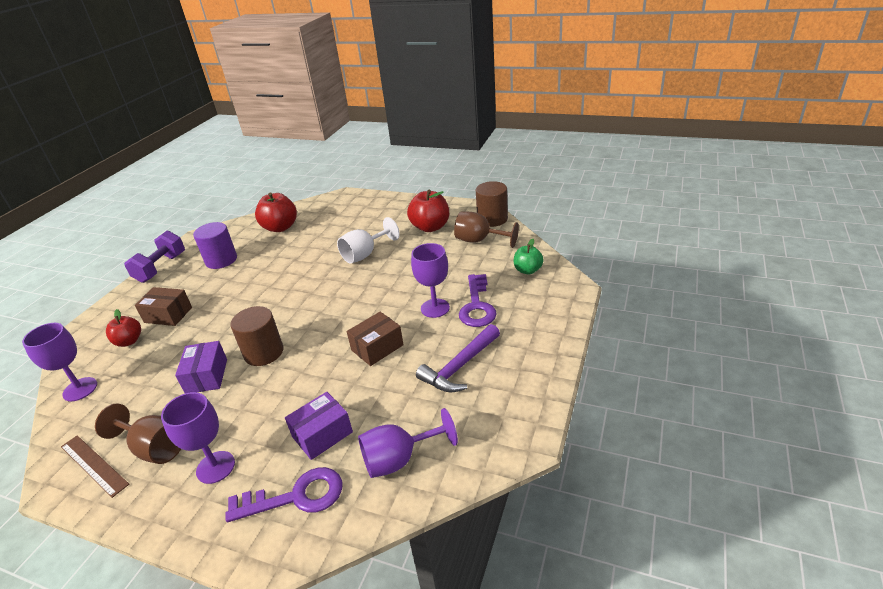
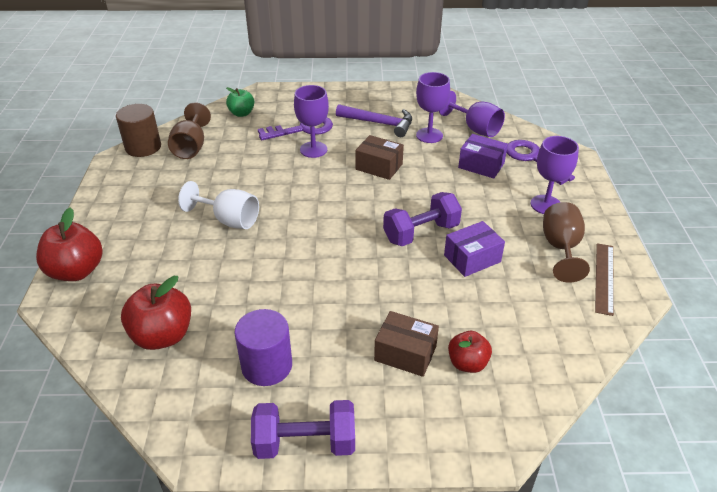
camera: 115 degrees left, 5 degrees up
purple goblet [22,323,97,401] -> purple goblet moved to [416,72,450,143]
brown box [135,287,192,326] -> brown box turned 60 degrees counterclockwise [374,311,439,377]
brown cylinder [230,306,283,366] -> purple dumbbell [383,192,462,246]
red apple [407,190,449,232] -> red apple moved to [36,207,103,281]

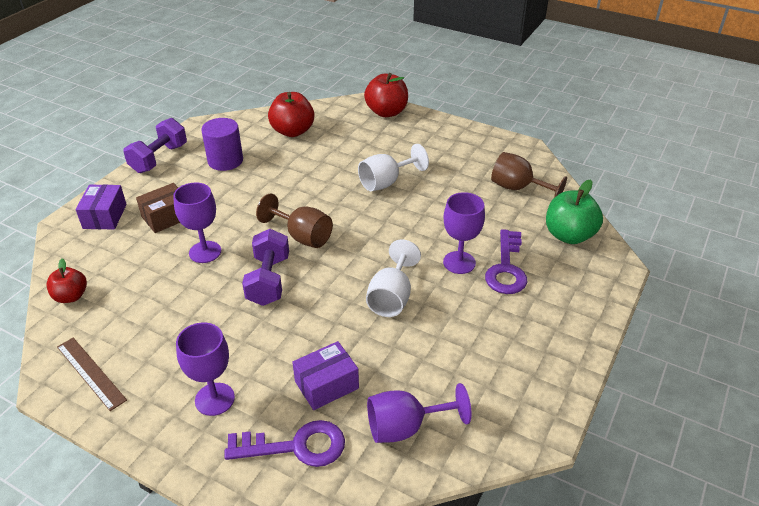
camera: 120 degrees right, 0 degrees up
brown cylinder [116,104,161,157] -> none
green apple [226,87,254,117] -> green apple [546,179,603,244], size x1.62
purple hammer [336,104,412,137] -> none
brown box [356,135,404,180] -> white goblet [366,240,421,317]
purple goblet [416,72,450,143] -> purple goblet moved to [173,182,221,263]
purple box [444,221,505,277] -> purple box moved to [76,184,127,229]
red apple [448,331,492,373] -> red apple moved to [47,258,87,303]
brown goblet [543,202,590,283] -> brown goblet moved to [256,193,333,248]

